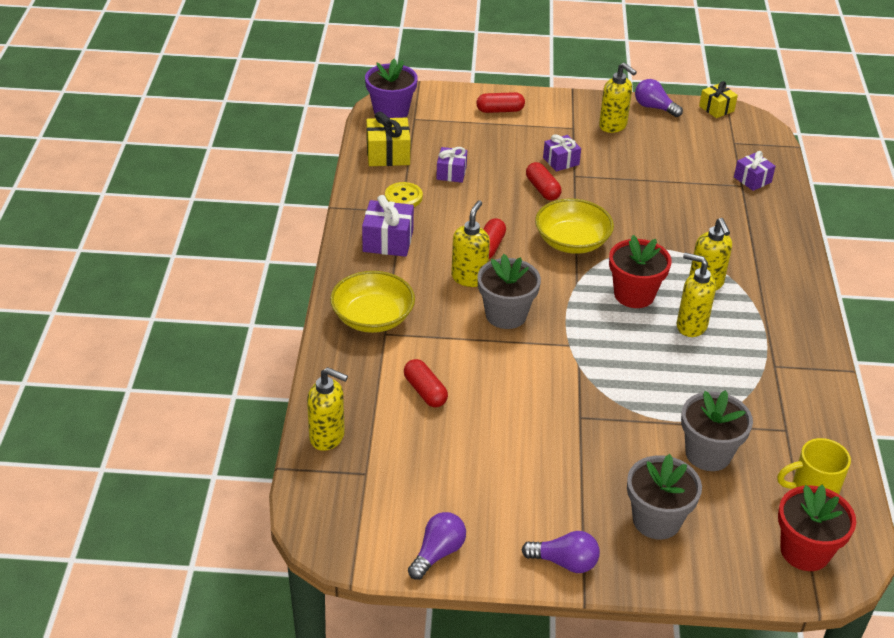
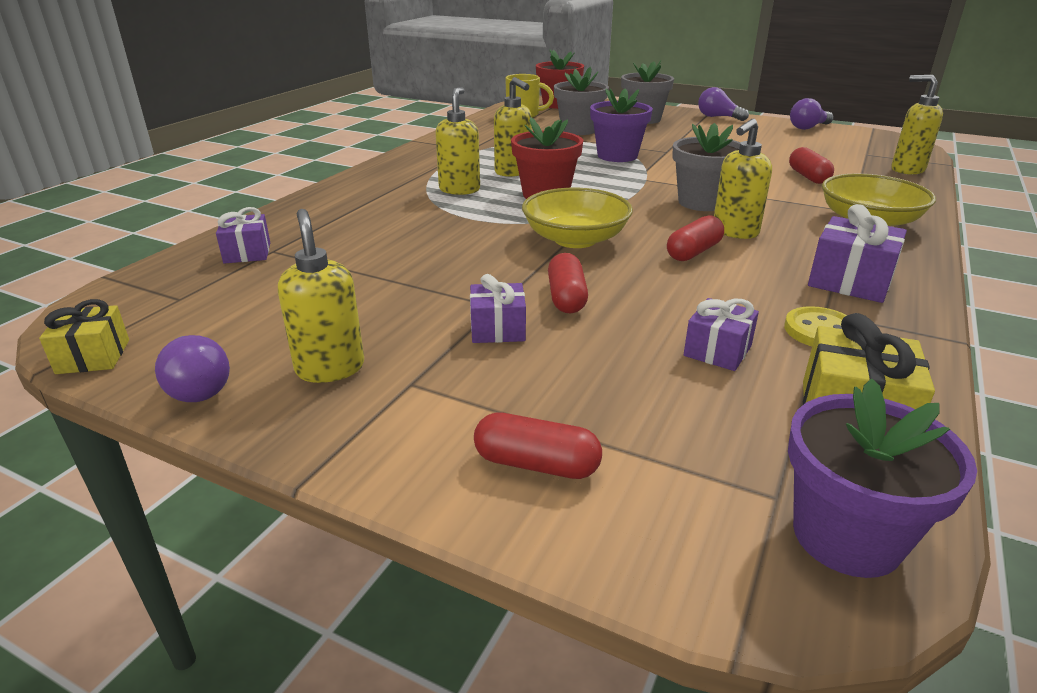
camera: 155 degrees left, 10 degrees down
none -> purple flower pot [590,89,653,162]

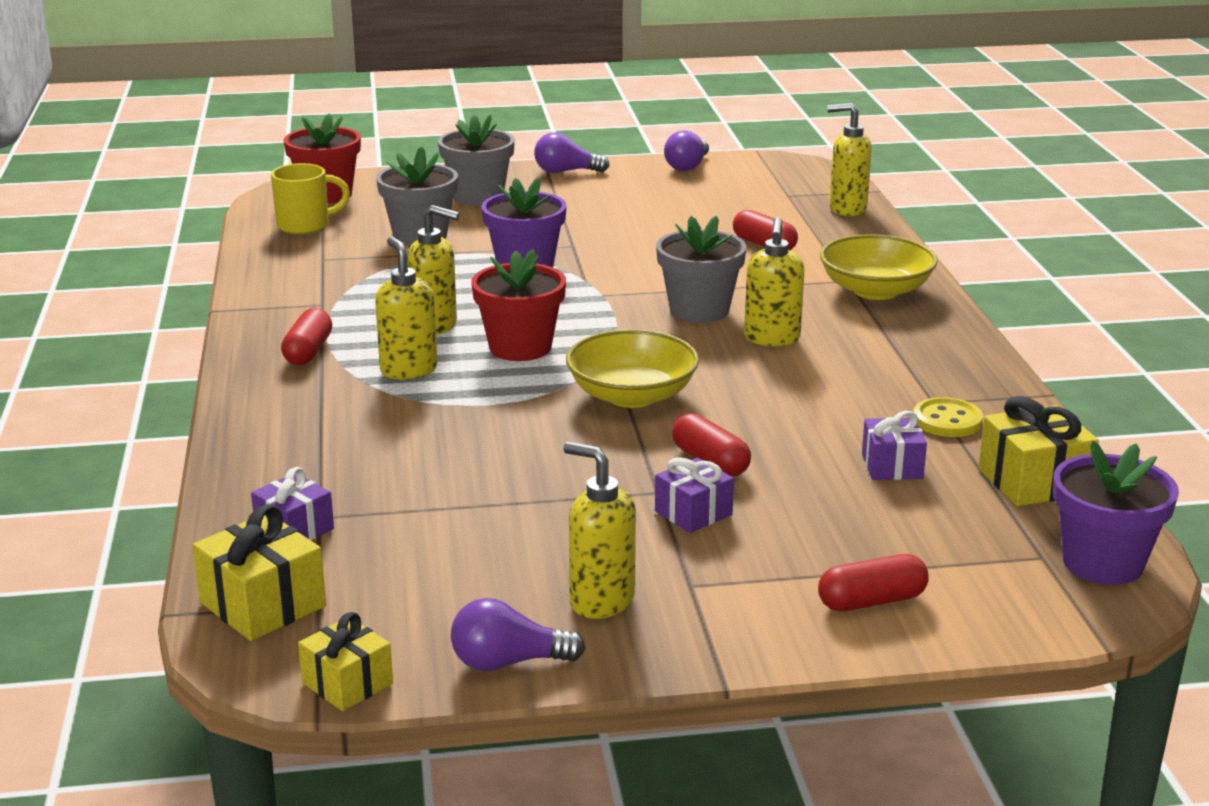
camera: 35 degrees left, 5 degrees down
purple light bulb [155,335,230,402] -> purple light bulb turned 150 degrees clockwise [451,598,586,671]
red capsule [667,215,724,261] -> red capsule moved to [281,308,332,365]
purple gift [808,204,907,303] -> none
none -> yellow gift [192,504,326,641]

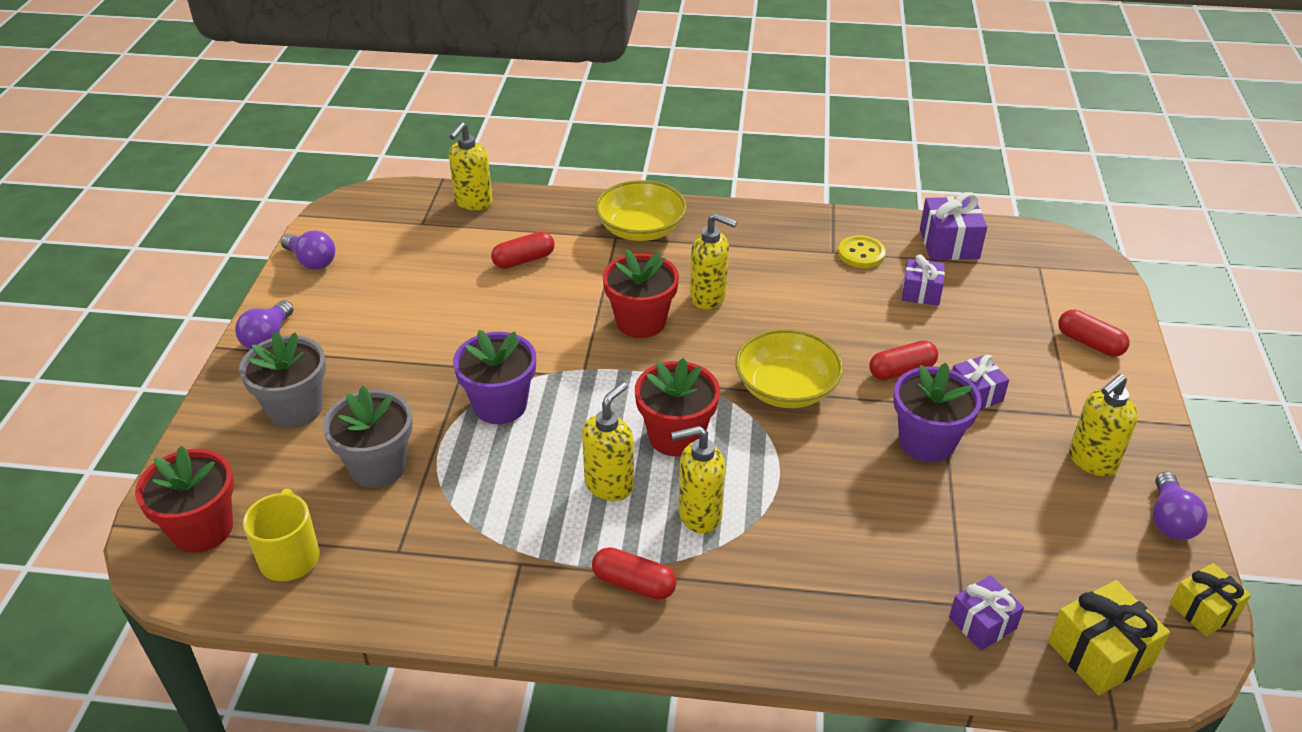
camera: 75 degrees left, 15 degrees up
grey flower pot [656,216,747,323] -> red flower pot [602,249,679,338]
red capsule [818,554,929,612] -> red capsule turned 45 degrees counterclockwise [1058,310,1130,357]
yellow gift [978,396,1099,506] -> purple gift [920,192,987,260]
purple flower pot [1053,441,1179,585] -> purple flower pot moved to [893,363,982,462]

